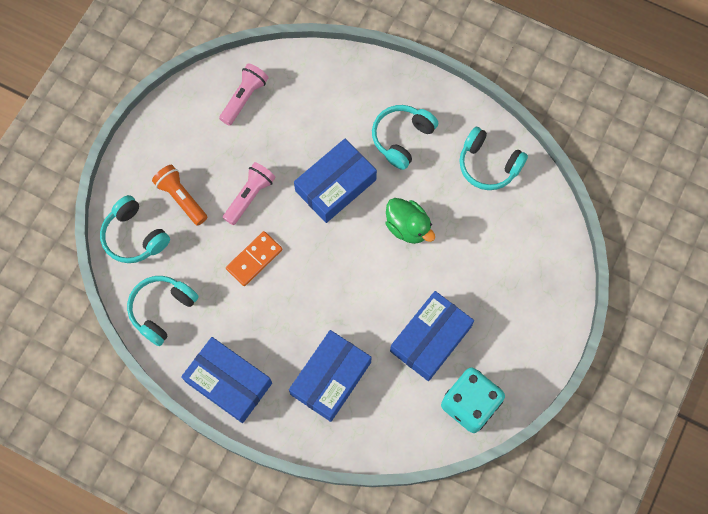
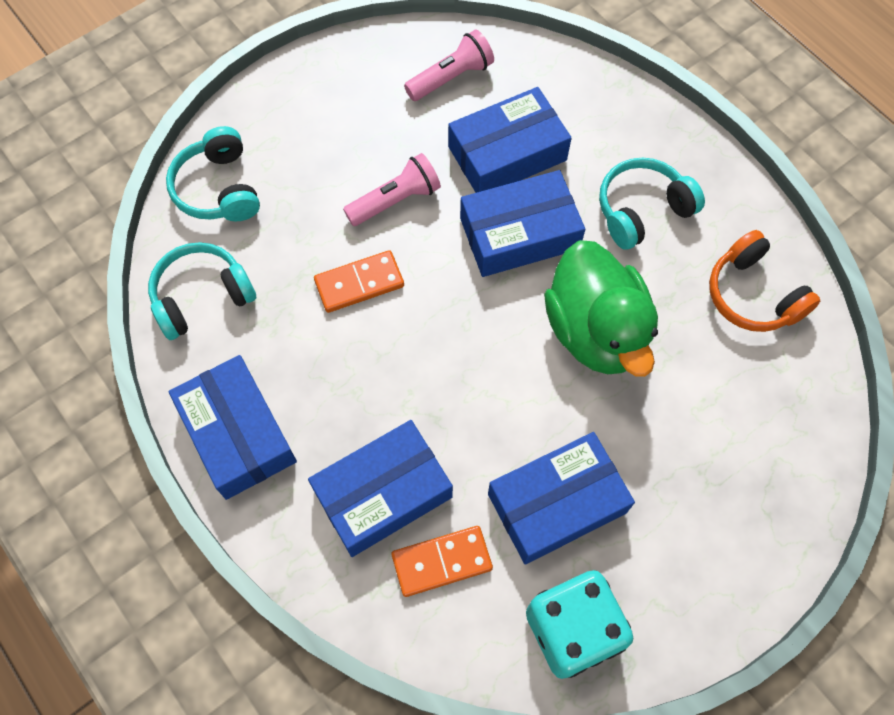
camera: 25 degrees right, 5 degrees down
orange flashlight [152,165,207,226] -> none
green duck [386,198,435,244] -> green duck [544,240,658,377], size x1.63
turquoise headphones [459,127,528,190] -> orange headphones [709,230,820,332]
none -> orange domino [392,526,493,597]
none -> blue box [448,87,572,193]

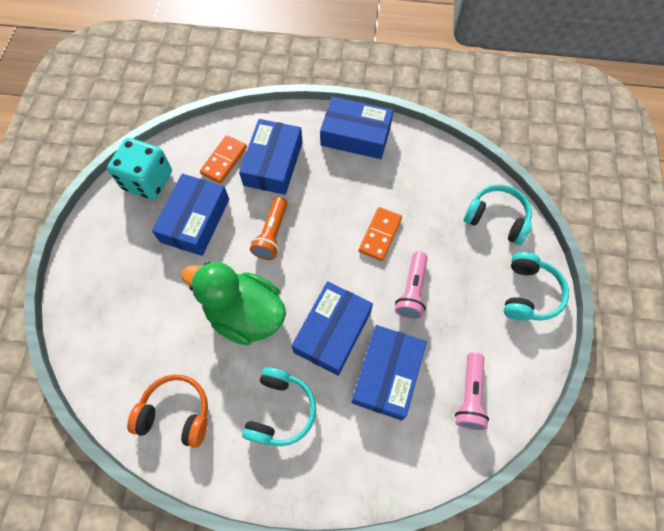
camera: 135 degrees right, 0 degrees up
turquoise headphones [148,242,256,340] -> turquoise headphones moved to [504,252,569,321]
none -> orange flashlight [250,197,287,260]

